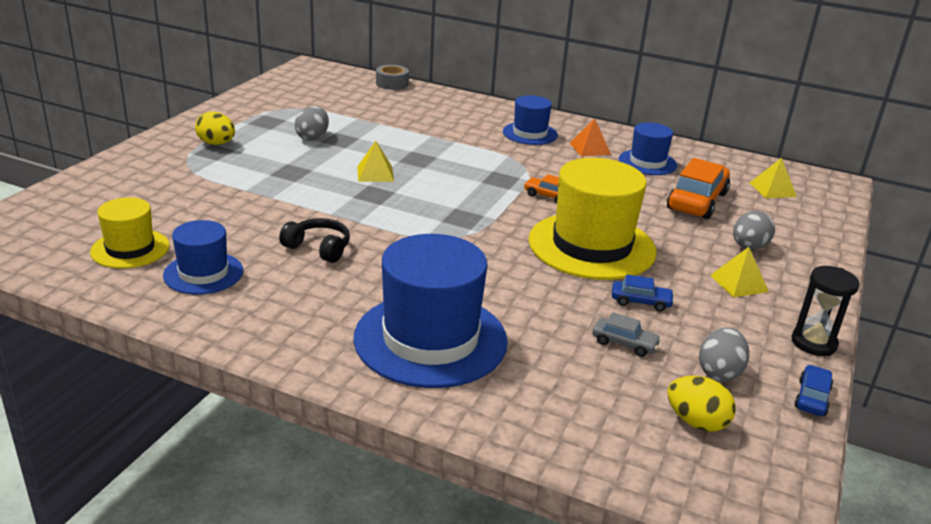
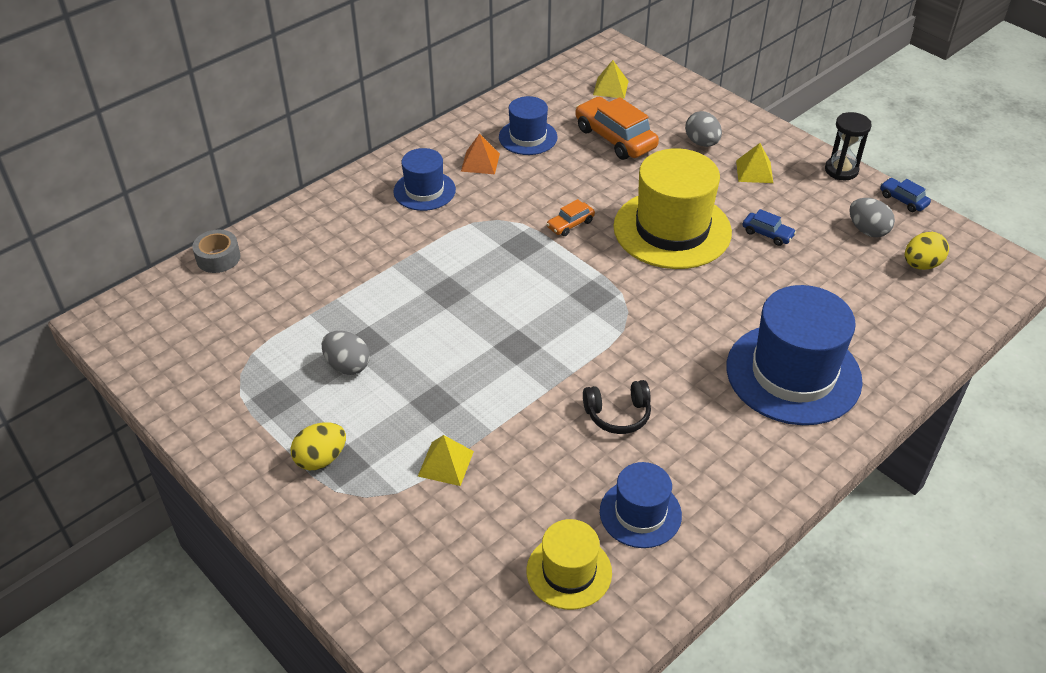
camera: 65 degrees left, 15 degrees up
black headphones [279,218,350,263] -> black headphones turned 150 degrees counterclockwise [583,380,651,434]
yellow pyramid [357,141,394,182] -> yellow pyramid moved to [418,435,474,486]
grey car [592,312,661,357] -> none
blue car [612,274,674,311] -> blue car turned 90 degrees clockwise [742,209,796,246]

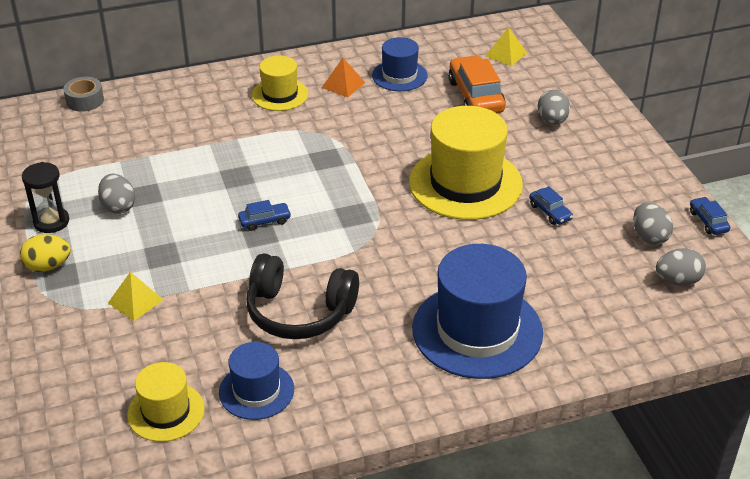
camera: 25 degrees right, 5 degrees down
blue hat [393,148,456,211] -> yellow hat [252,56,308,111]
orange car [546,199,595,236] -> none
black headphones [583,380,651,434] -> black headphones [246,253,359,339], size x1.75
yellow pyramid [736,143,773,183] -> none
black hourglass [825,112,872,180] -> black hourglass moved to [22,162,69,233]
yellow egg [905,231,949,270] -> grey egg [656,248,706,286]
none -> blue car [238,200,291,231]

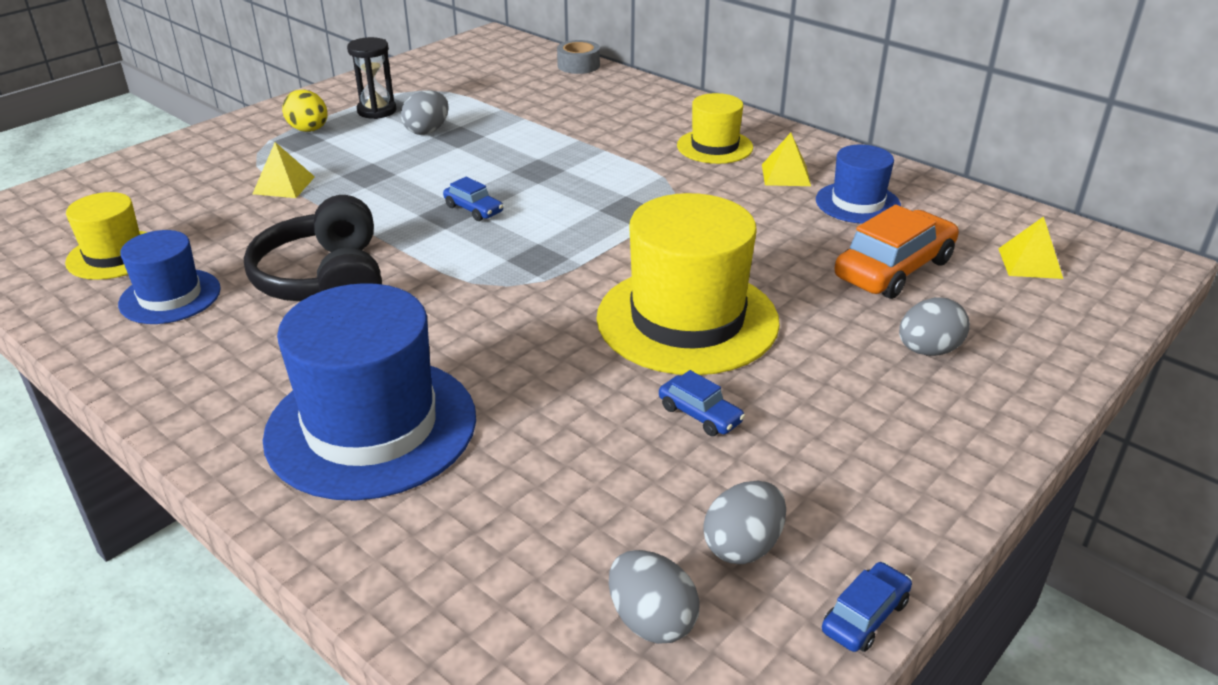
camera: 60 degrees right, 5 degrees down
orange pyramid [322,58,365,97] -> yellow pyramid [762,133,811,186]
blue car [529,186,573,225] -> blue car turned 75 degrees counterclockwise [659,370,745,436]

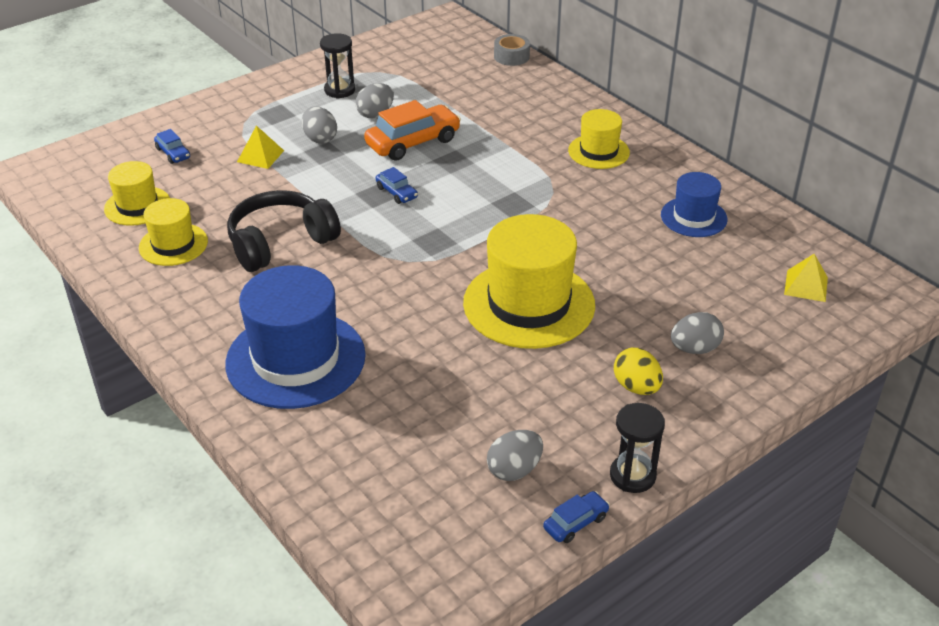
camera: 10 degrees right, 5 degrees up
blue hat [118,230,221,324] -> yellow hat [139,198,208,266]
black headphones [244,195,382,301] -> black headphones turned 60 degrees clockwise [227,190,341,272]
yellow egg [282,90,328,132] -> yellow egg moved to [614,348,663,395]
grey egg [609,550,700,644] -> grey egg moved to [302,106,337,144]
blue car [659,370,745,436] -> blue car moved to [154,129,190,164]
yellow pyramid [762,133,811,186] -> none
orange car [835,205,959,299] -> orange car moved to [364,100,461,161]
none -> black hourglass [610,403,665,493]

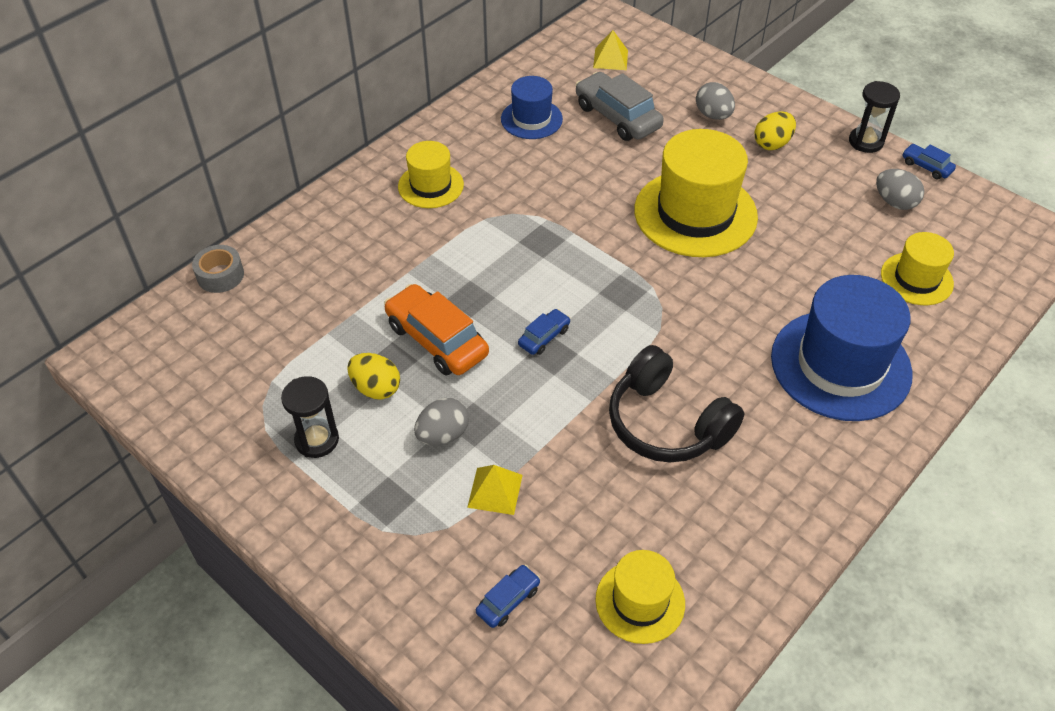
camera: 100 degrees left, 10 degrees up
yellow hat [139,198,208,266] -> yellow hat moved to [881,232,954,305]
grey egg [355,83,394,118] -> yellow egg [347,353,400,400]
none -> grey car [575,72,664,141]

